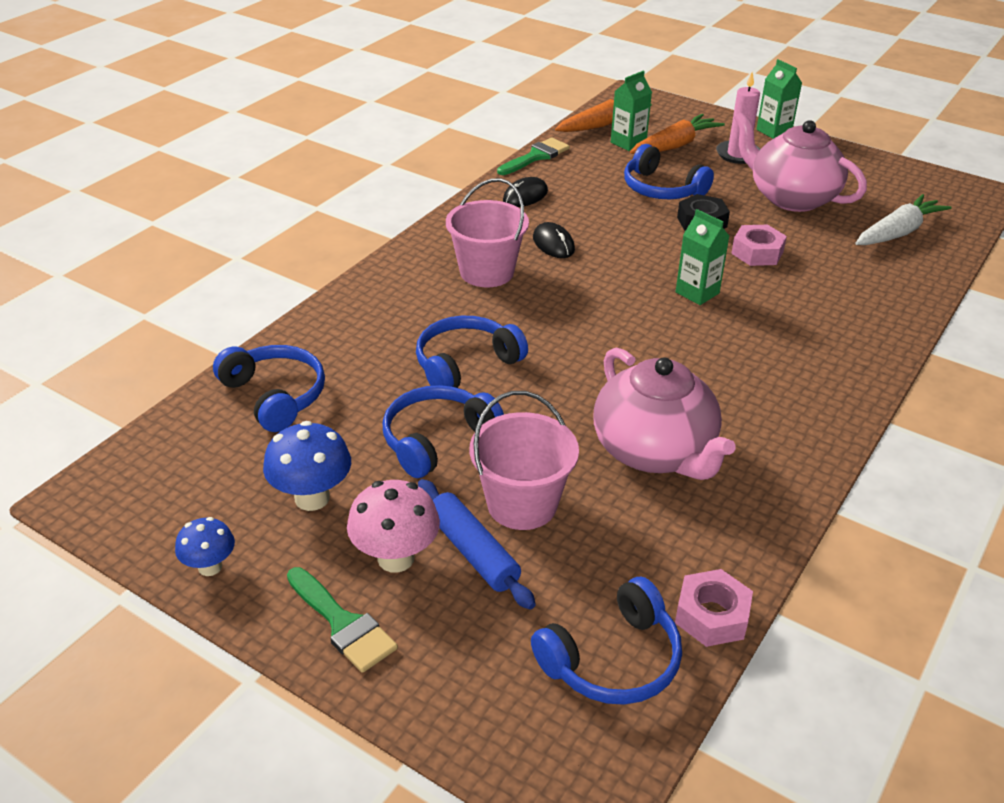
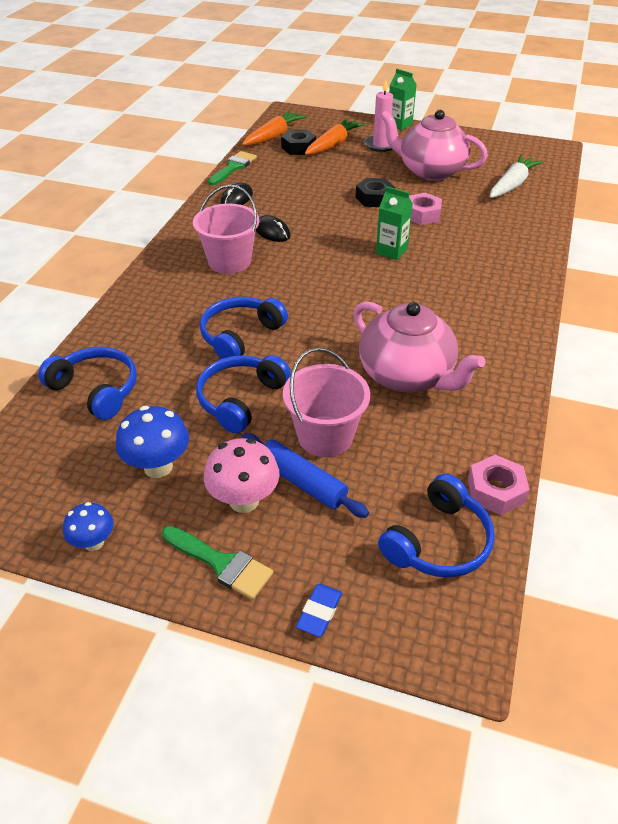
camera: 15 degrees left, 5 degrees up
green carton [611,71,652,151] -> black nut [281,129,316,155]
blue headphones [624,144,714,199] -> none
none -> blue eraser [296,584,342,637]

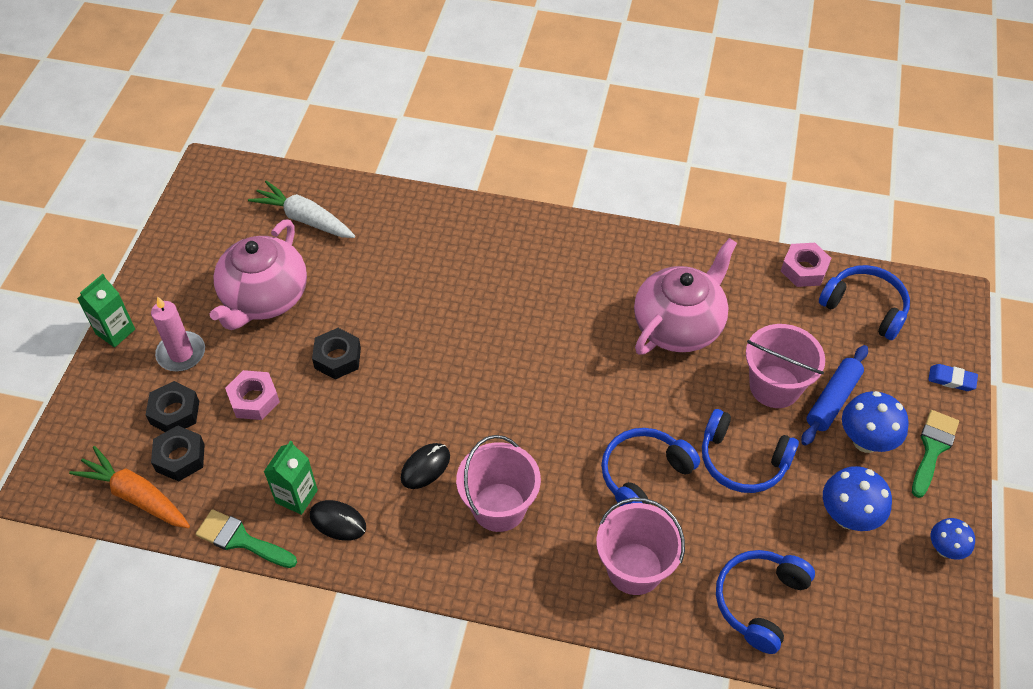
camera: 95 degrees left, 10 degrees up
blue headphones [200,297,288,359] -> blue headphones turned 105 degrees clockwise [601,428,700,506]
pink mushroom [204,438,280,513] -> blue mushroom [842,391,909,453]
orange carrot [305,118,365,155] -> black nut [146,381,199,432]
green carton [376,186,413,260] -> green carton moved to [264,440,318,515]
pink nut [409,193,442,225] -> pink nut moved to [225,370,280,420]
none -> pink bucket [596,498,685,595]

